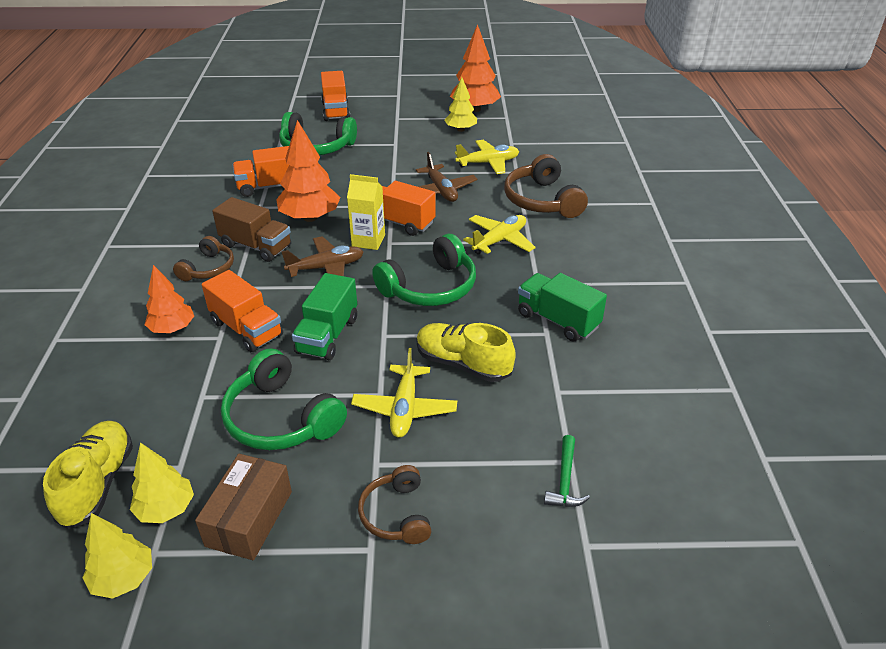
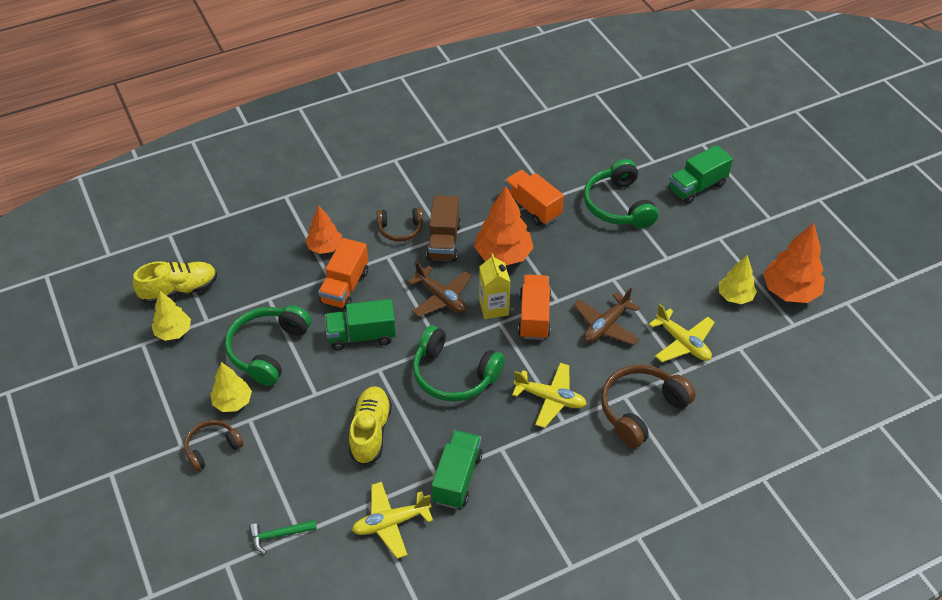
camera: 65 degrees right, 10 degrees up
yellow tree [82,513,152,599] -> yellow tree moved to [211,362,252,412]
brown box [195,454,292,560] -> none
orange truck [321,71,350,121] -> green truck [669,145,733,204]
yellow plane [351,348,457,438] -> yellow plane moved to [352,482,433,559]

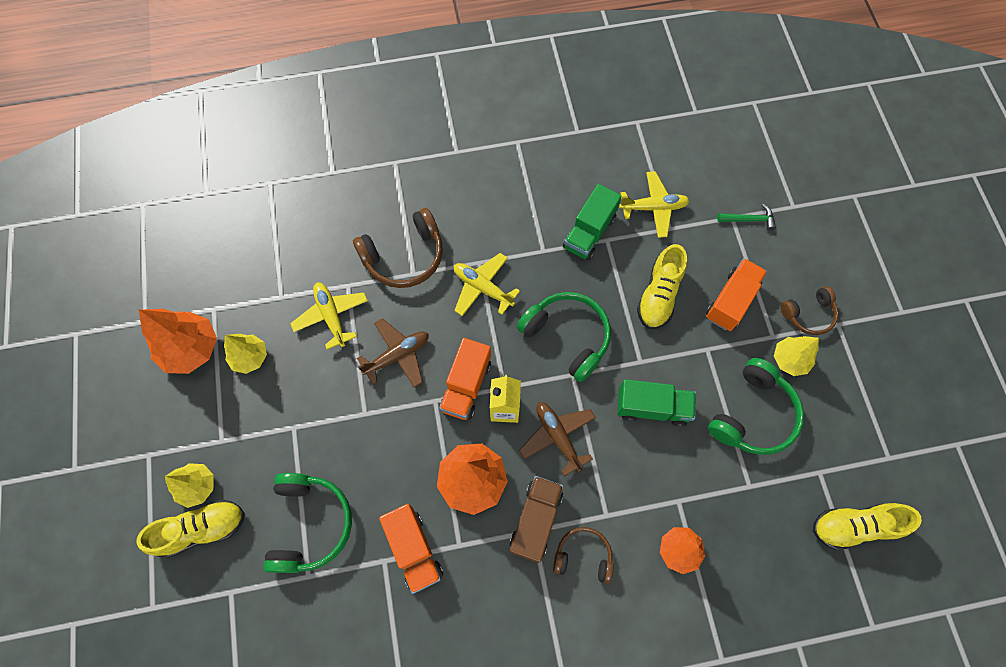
camera: 165 degrees left, 20 degrees up
yellow tree [151,291,191,341] -> yellow tree moved to [165,463,214,508]
orange truck [318,238,368,310] -> orange truck moved to [706,258,767,331]
green truck [669,145,733,204] -> yellow shoe [136,499,245,558]

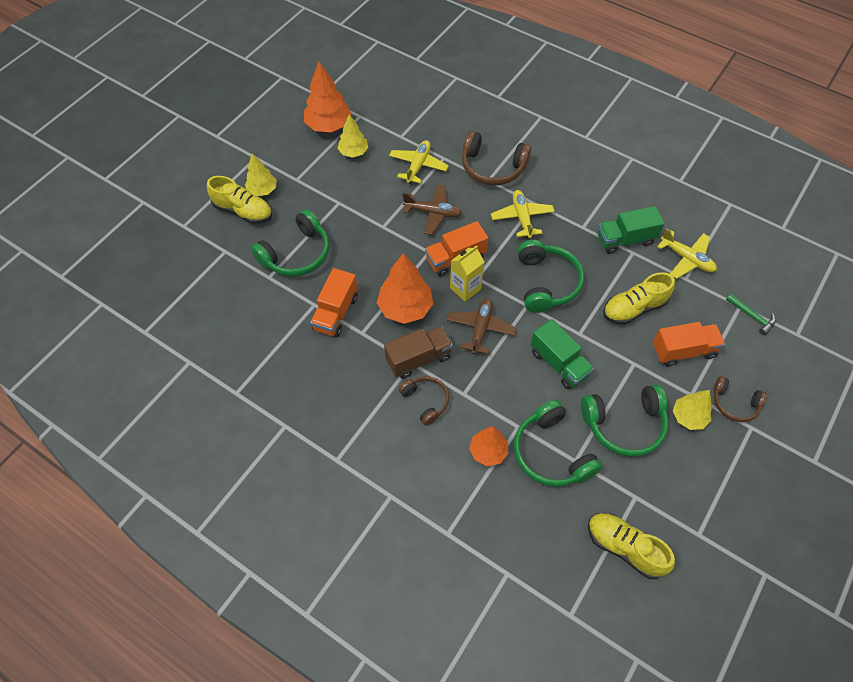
camera: 45 degrees right, 10 degrees down
none -> green headphones [514,400,602,487]

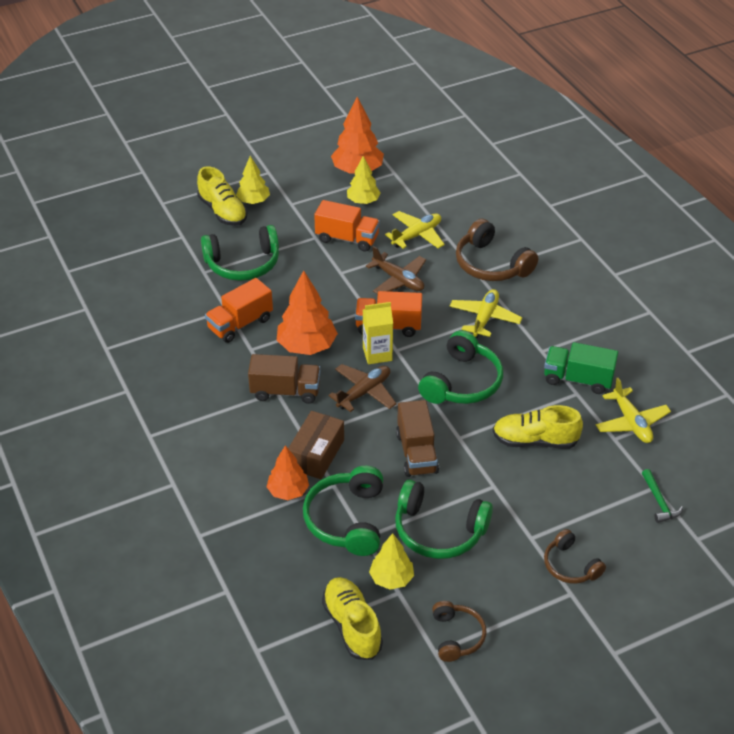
camera: 30 degrees right, 15 degrees down
brown headphones [399,376,449,426] -> brown headphones moved to [432,601,486,662]
green truck [530,319,594,390] -> brown truck [396,400,439,477]
orange truck [653,322,725,367] -> orange truck moved to [314,200,380,252]
yellow tree [673,390,712,430] -> yellow tree moved to [369,533,414,590]
none -> brown box [288,411,344,479]

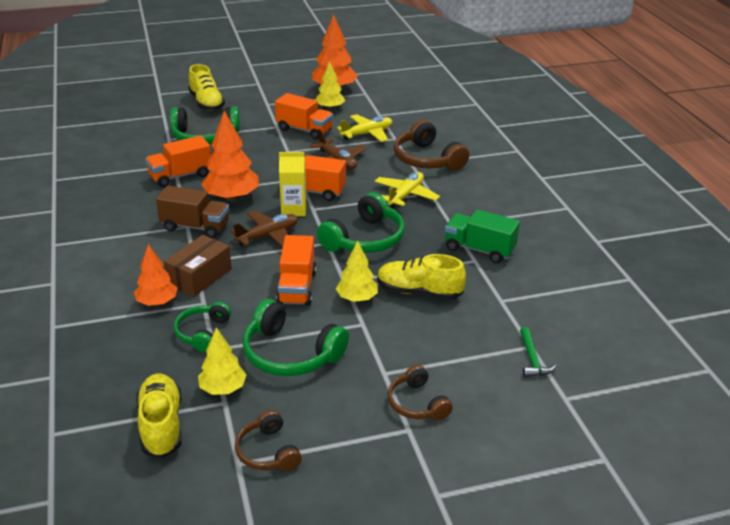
camera: 10 degrees right, 10 degrees down
yellow tree [236,156,270,204] -> yellow tree moved to [336,241,378,302]
green headphones [303,466,383,556] -> green headphones [174,302,231,352], size x0.60
brown truck [396,400,439,477] -> orange truck [276,235,316,306]
brown headphones [432,601,486,662] -> brown headphones turned 150 degrees clockwise [235,410,302,471]
yellow plane [596,378,671,443] -> none

